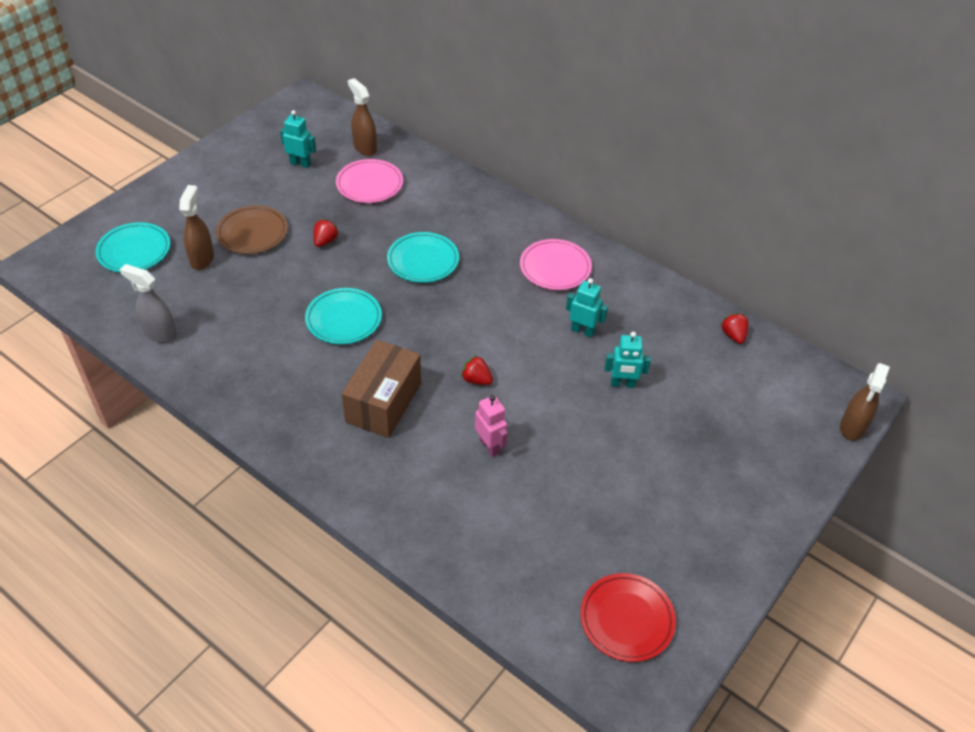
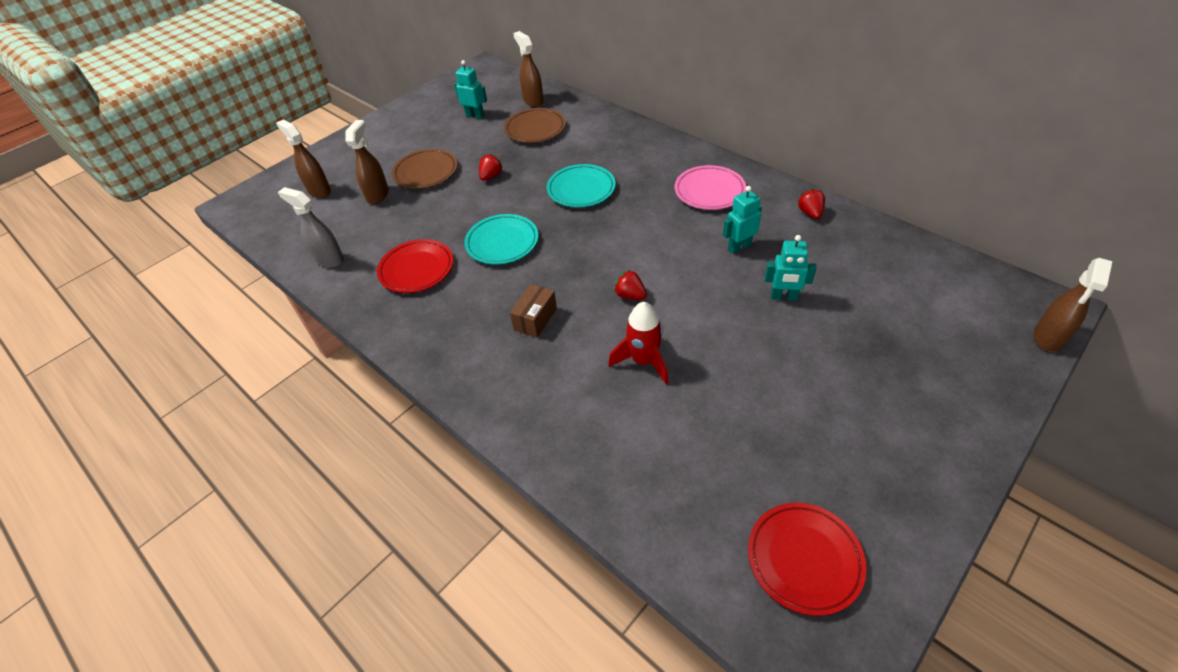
camera: 10 degrees right, 0 degrees up
turquoise plate [96,222,170,273] -> brown spray bottle [276,120,331,198]
pink plate [336,159,403,203] -> brown plate [504,108,566,143]
brown box [342,340,421,438] -> brown box [510,284,557,338], size x0.55
pink robot [475,395,508,457] -> red rocket [608,302,668,384]
turquoise robot [566,278,608,338] -> turquoise robot turned 60 degrees counterclockwise [723,186,762,254]
red strawberry [721,313,749,344] -> red strawberry moved to [798,189,825,219]
none -> red plate [377,239,453,293]

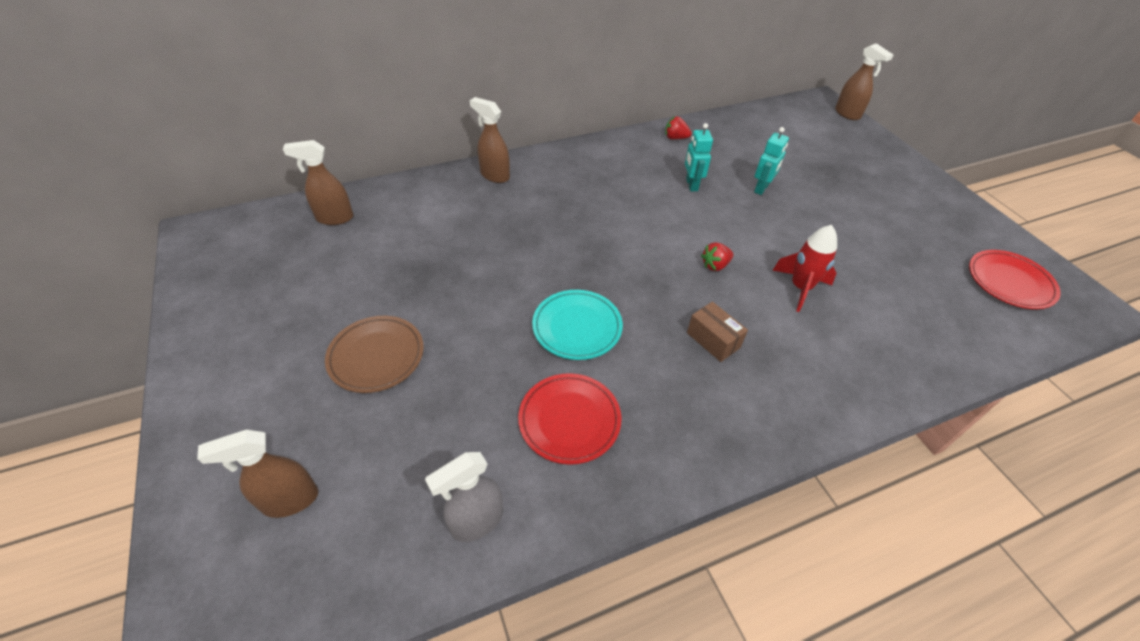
camera: 70 degrees left, 0 degrees up
brown spray bottle [345,120,389,204] -> brown spray bottle moved to [470,97,510,183]
turquoise robot [454,60,487,119] -> none
red strawberry [479,154,503,181] -> none
brown plate [504,108,566,143] -> none
turquoise plate [547,164,615,208] -> none
pink plate [675,165,746,210] -> none

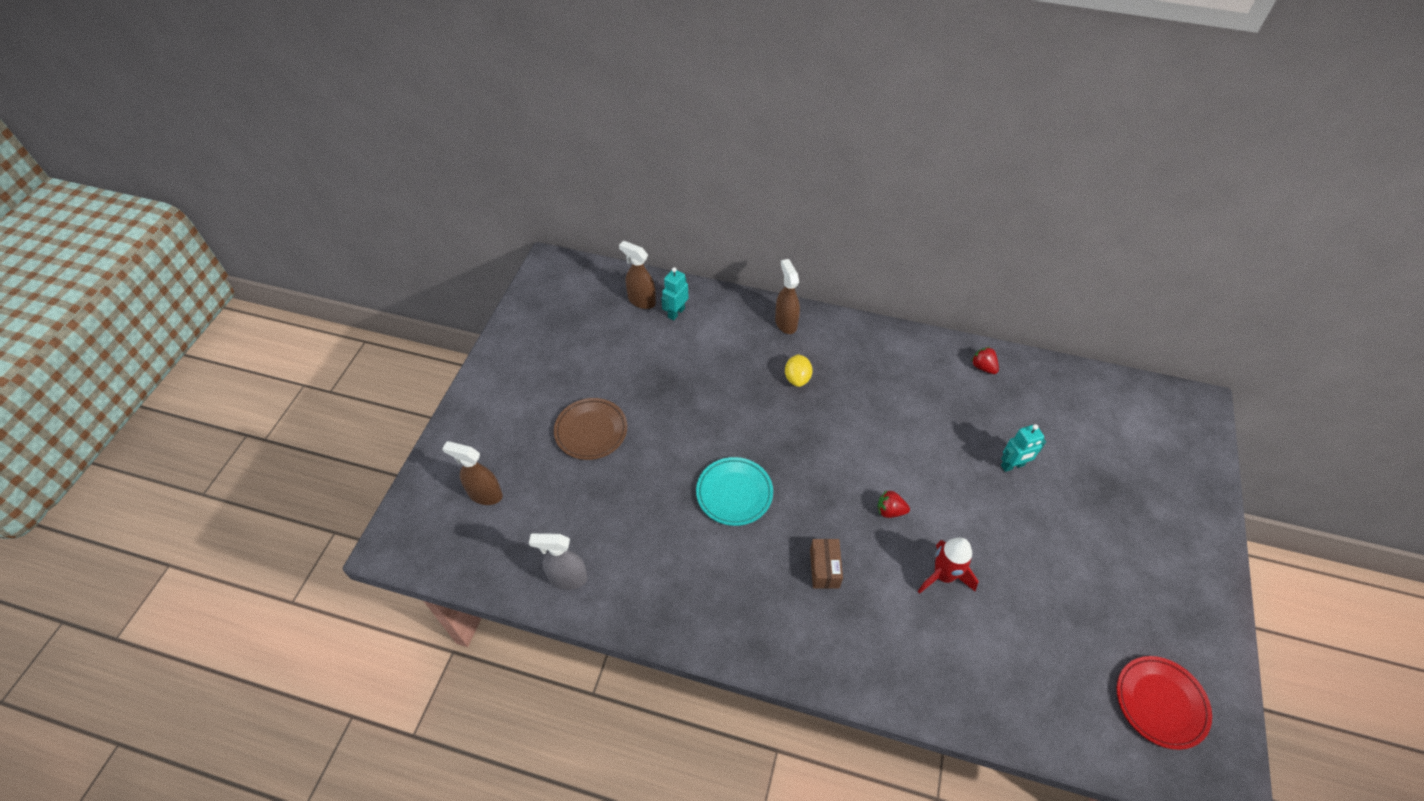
camera: 40 degrees right, 5 degrees up
red plate [518,373,621,465] -> none
turquoise robot [685,123,713,191] -> turquoise robot moved to [661,267,688,321]
brown spray bottle [835,43,894,120] -> none
none -> yellow lemon [785,354,813,387]

